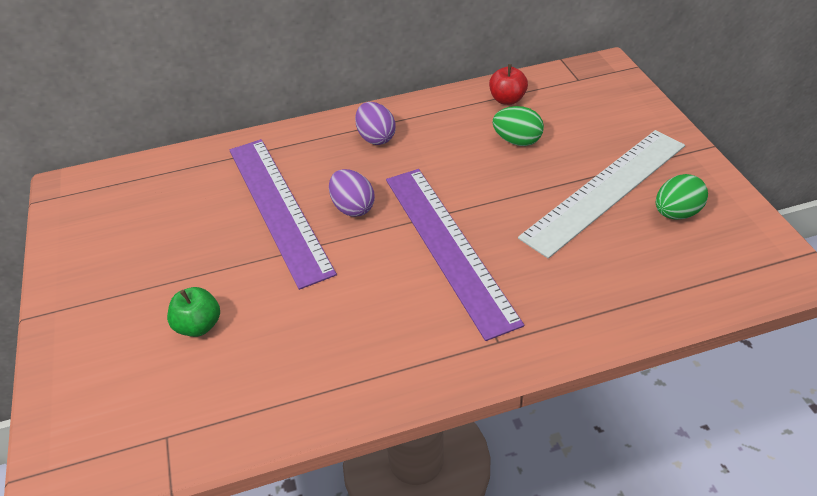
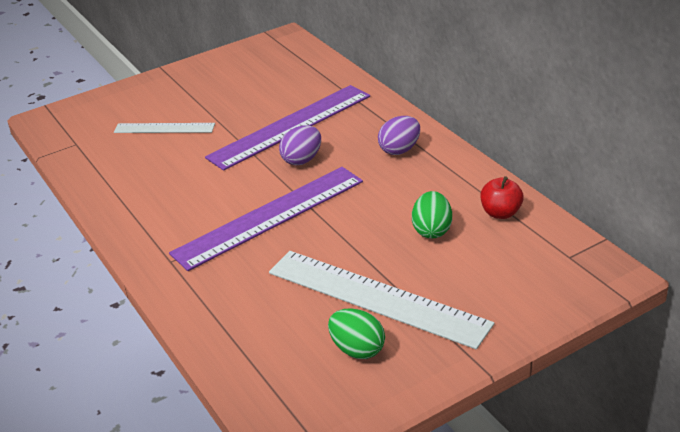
camera: 75 degrees right, 10 degrees down
green apple [167,287,220,337] -> white ruler [114,123,215,133]

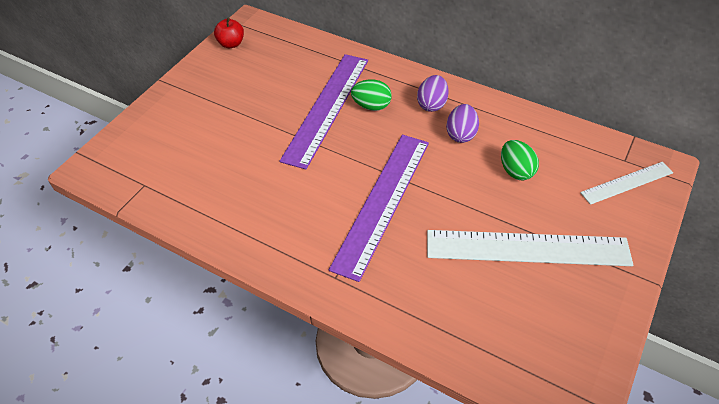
camera: 30 degrees left, 15 degrees up
white ruler [114,123,215,133] -> white ruler moved to [580,162,673,205]
purple egg [279,125,321,165] -> purple egg moved to [446,104,479,143]
green egg [328,308,385,359] -> green egg moved to [351,80,392,111]
red apple [480,176,524,219] -> red apple moved to [214,18,244,48]

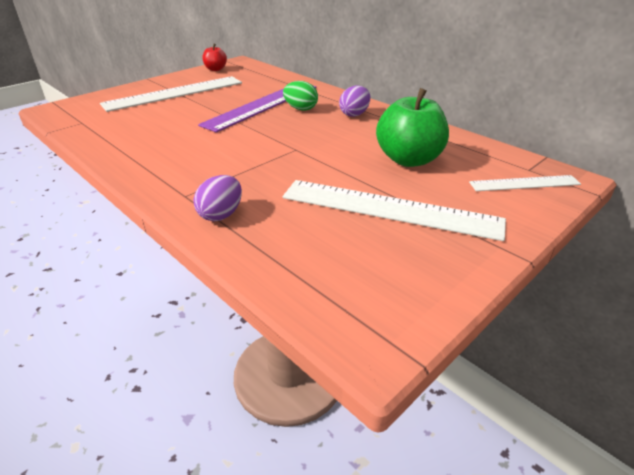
camera: 15 degrees right, 15 degrees down
purple ruler [329,135,429,282] -> none
purple egg [446,104,479,143] -> purple egg moved to [194,175,242,221]
green egg [501,140,539,180] -> green apple [376,88,449,167]
none -> white ruler [100,76,242,112]

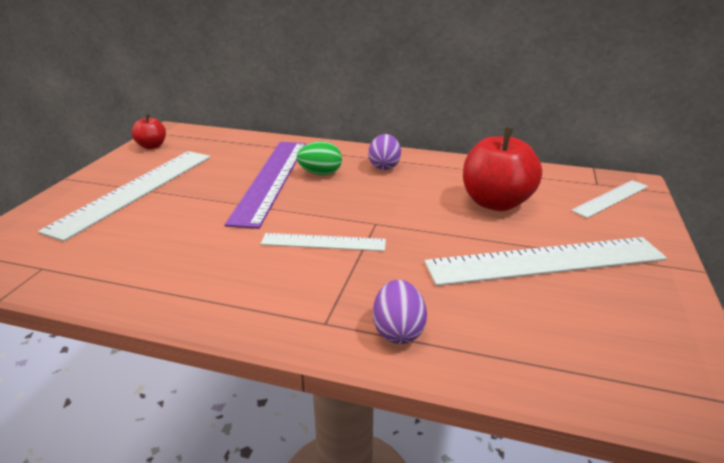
camera: 30 degrees left, 5 degrees down
green apple [376,88,449,167] -> red apple [463,127,542,211]
none -> white ruler [261,233,386,251]

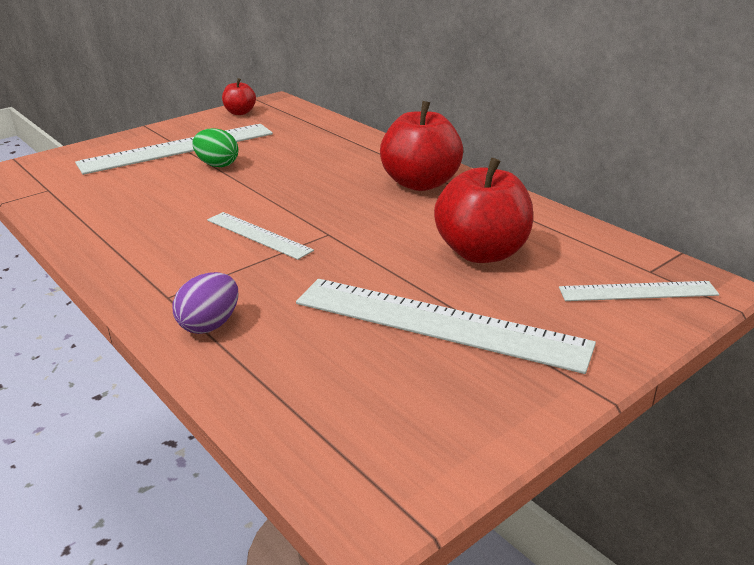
camera: 35 degrees right, 0 degrees up
purple ruler [225,142,306,229] -> none
green egg [297,141,342,175] -> green egg moved to [192,128,238,167]
purple egg [368,134,401,170] -> red apple [380,101,463,191]

